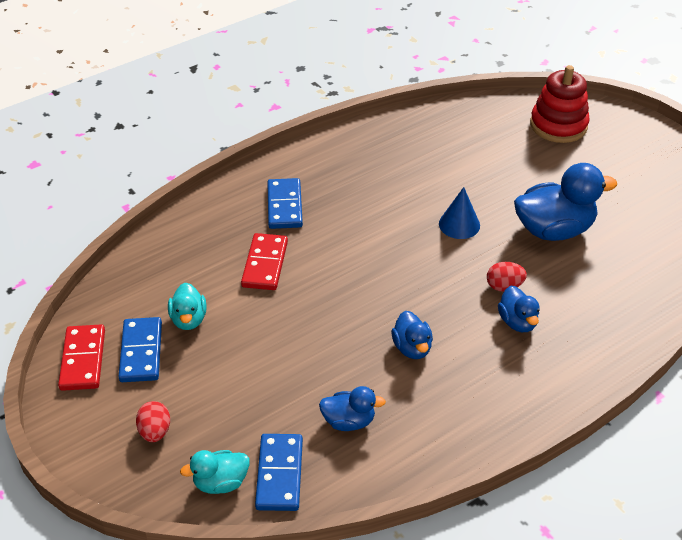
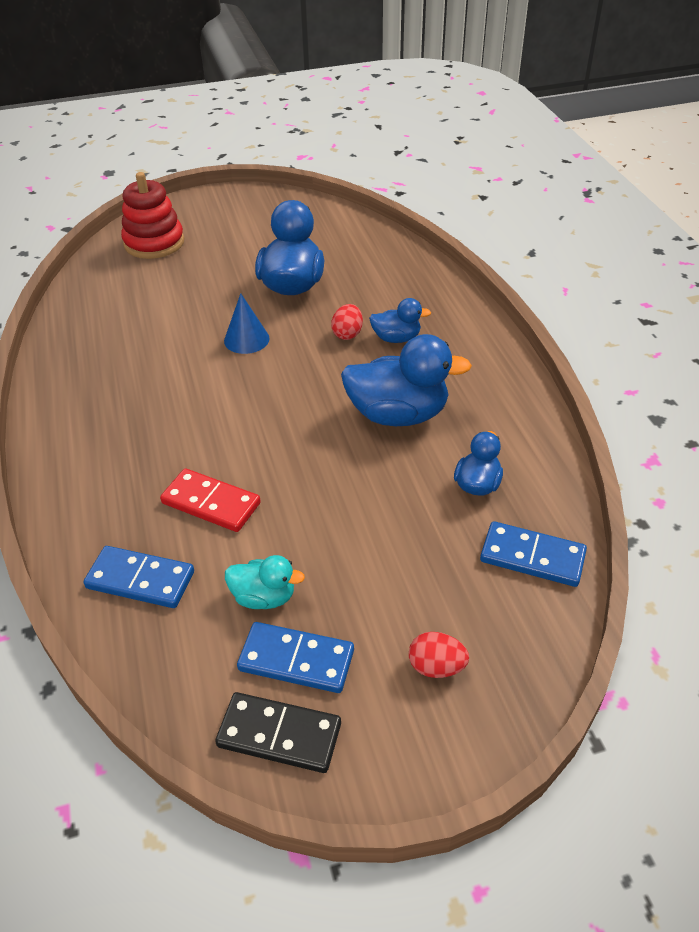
camera: 70 degrees left, 0 degrees up
red domino [58,324,105,391] -> black domino [215,692,341,773]
turquoise duck [180,450,250,494] -> none
blue domino [267,178,303,229] -> blue domino moved to [83,546,194,608]
blue duck [391,311,433,359] -> blue duck [341,334,472,426], size x1.86

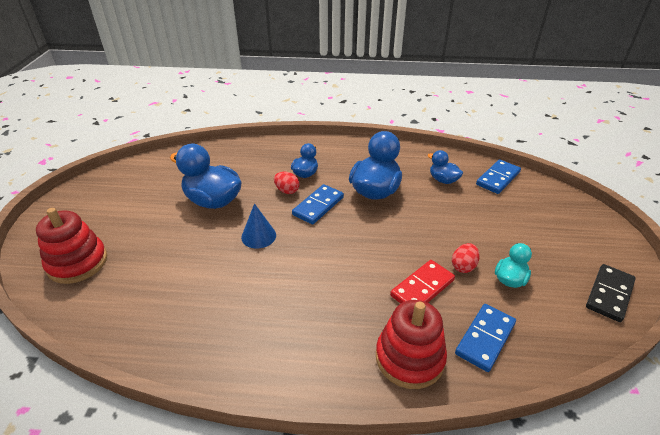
camera: 70 degrees left, 5 degrees down
blue domino [237,622,354,693] -> blue domino moved to [292,184,344,225]
red egg [409,632,469,678] -> red egg moved to [452,243,480,273]
none -> red stacking toy [376,300,447,389]

